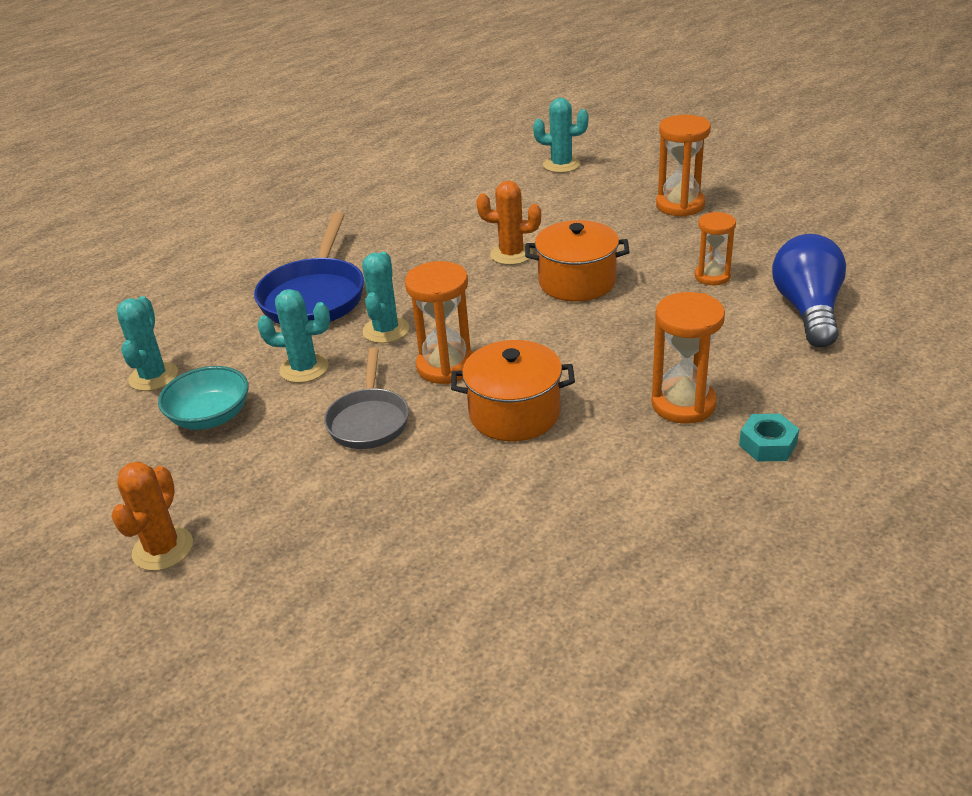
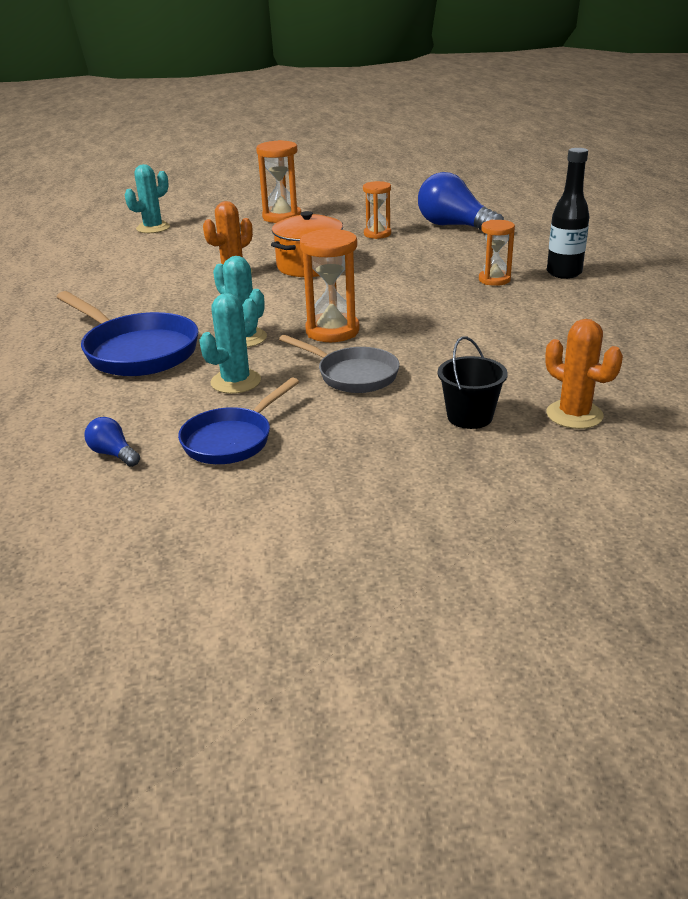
camera: 55 degrees left, 5 degrees down
orange cactus [111,461,193,571] -> orange cactus moved to [545,319,623,429]
turquoise cactus [117,296,178,391] -> blue light bulb [85,417,140,467]
turquoise bowl [158,366,249,430] -> blue pan [178,378,299,464]
orange pot [451,340,575,441] -> none
orange hourglass [651,292,725,424] -> orange hourglass [479,220,515,286], size x0.66
turquoise nut [739,414,799,462] -> black bottle [547,148,590,279]
none -> black bucket [437,336,508,429]

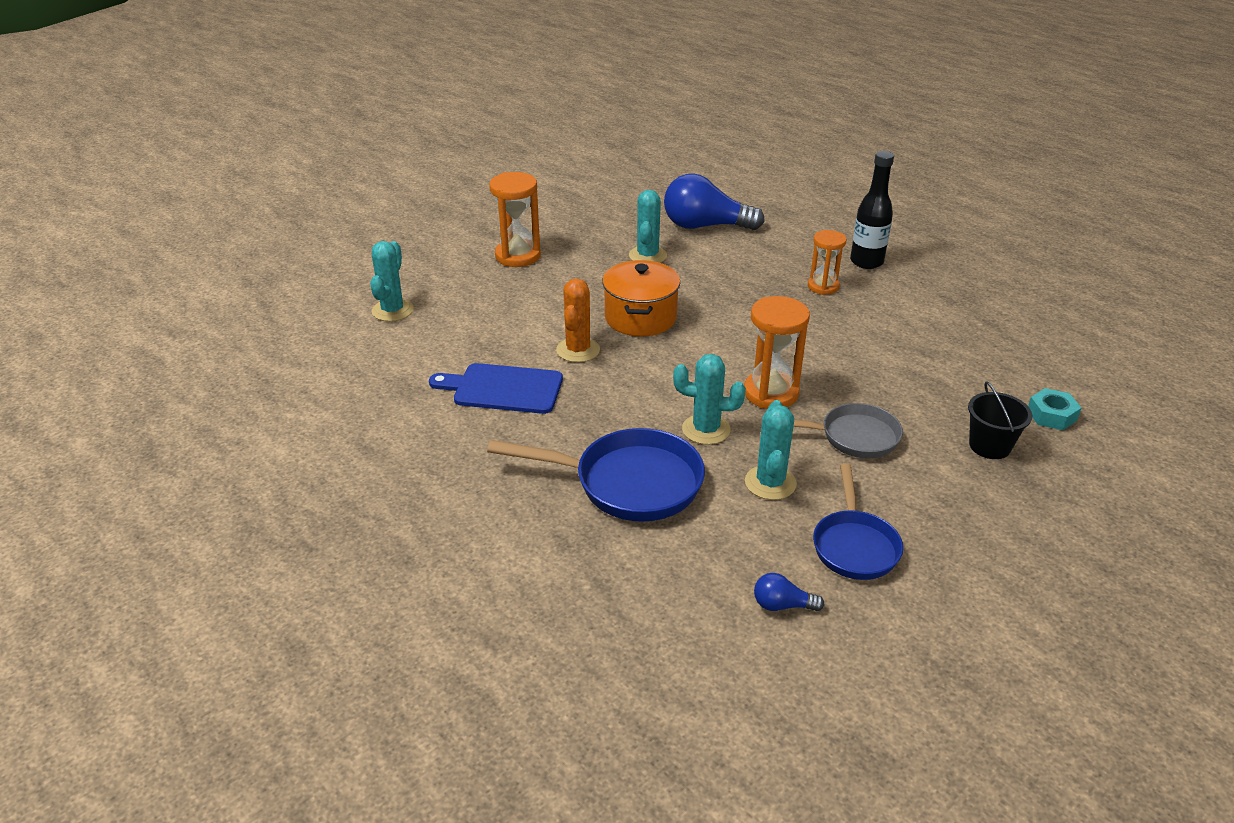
camera: 35 degrees left, 5 degrees up
orange hourglass [363,181,391,239] -> turquoise cactus [629,190,667,263]
orange cactus [545,319,623,429] -> turquoise nut [1028,388,1081,430]
none -> blue cutting board [429,363,563,414]

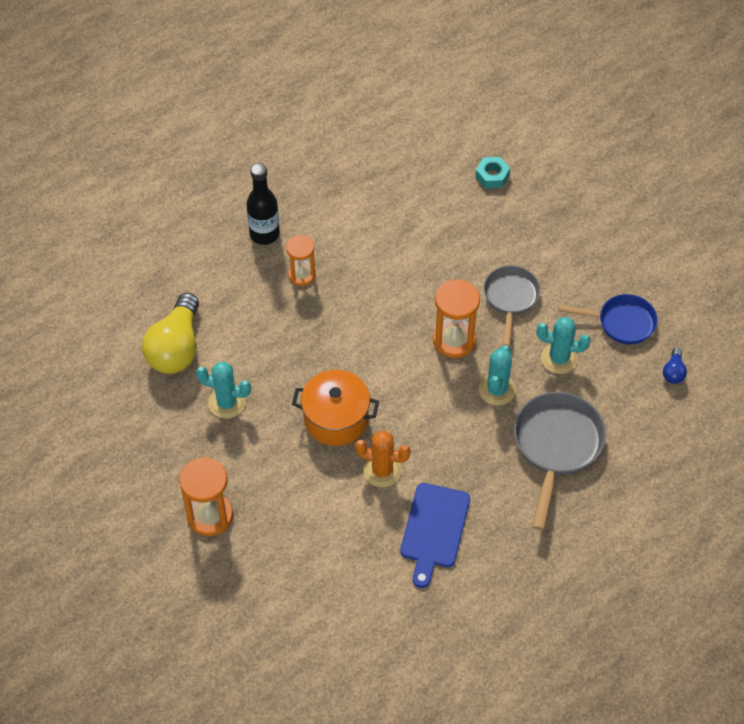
camera: 85 degrees left, 20 degrees up
turquoise cactus [370,241,414,321] -> none
blue pan [487,428,705,522] -> grey pan [514,392,606,530]
blue light bulb [664,174,765,230] -> yellow light bulb [142,293,199,374]
black bucket [968,381,1032,459] -> none

